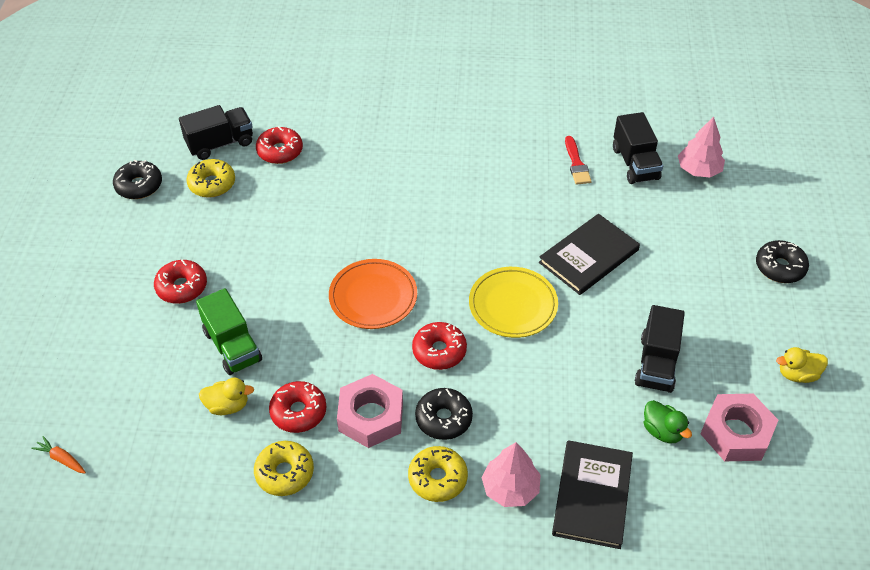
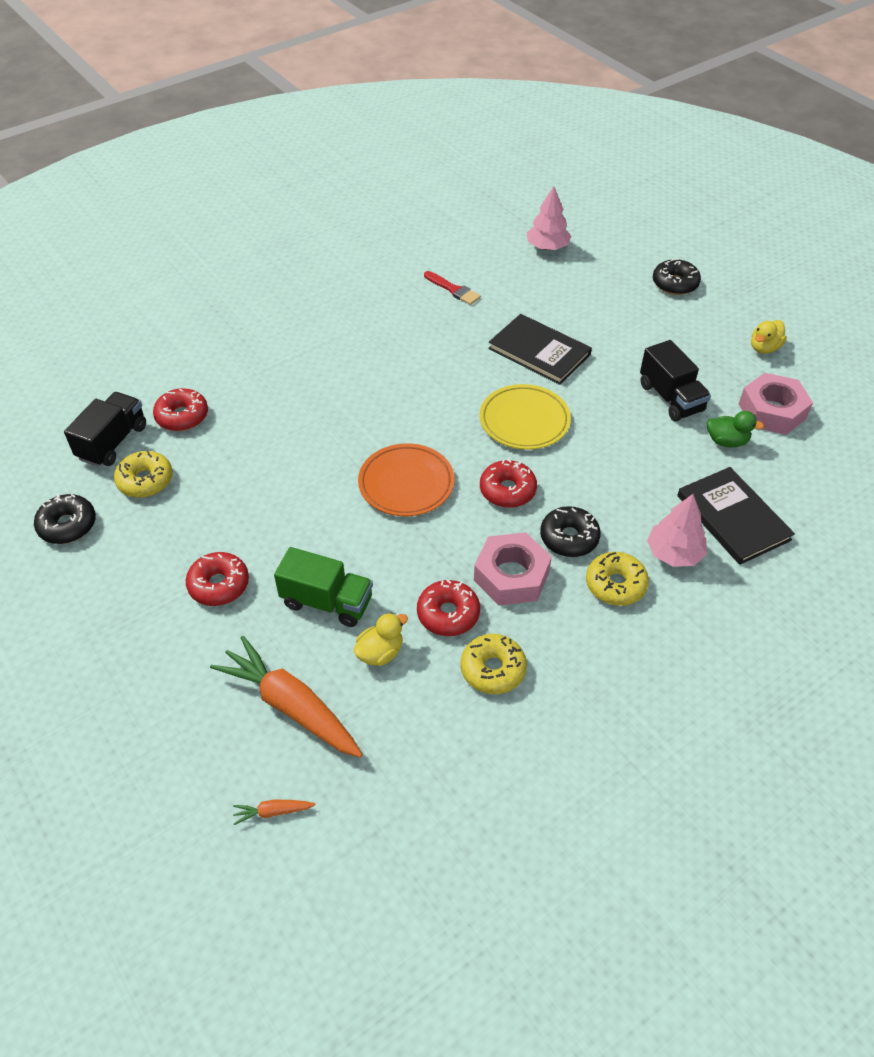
camera: 40 degrees left, 0 degrees up
black book [539,214,640,295] -> black book turned 60 degrees counterclockwise [488,314,592,385]
black truck [613,112,663,184] -> none
none -> orange carrot [210,636,363,758]

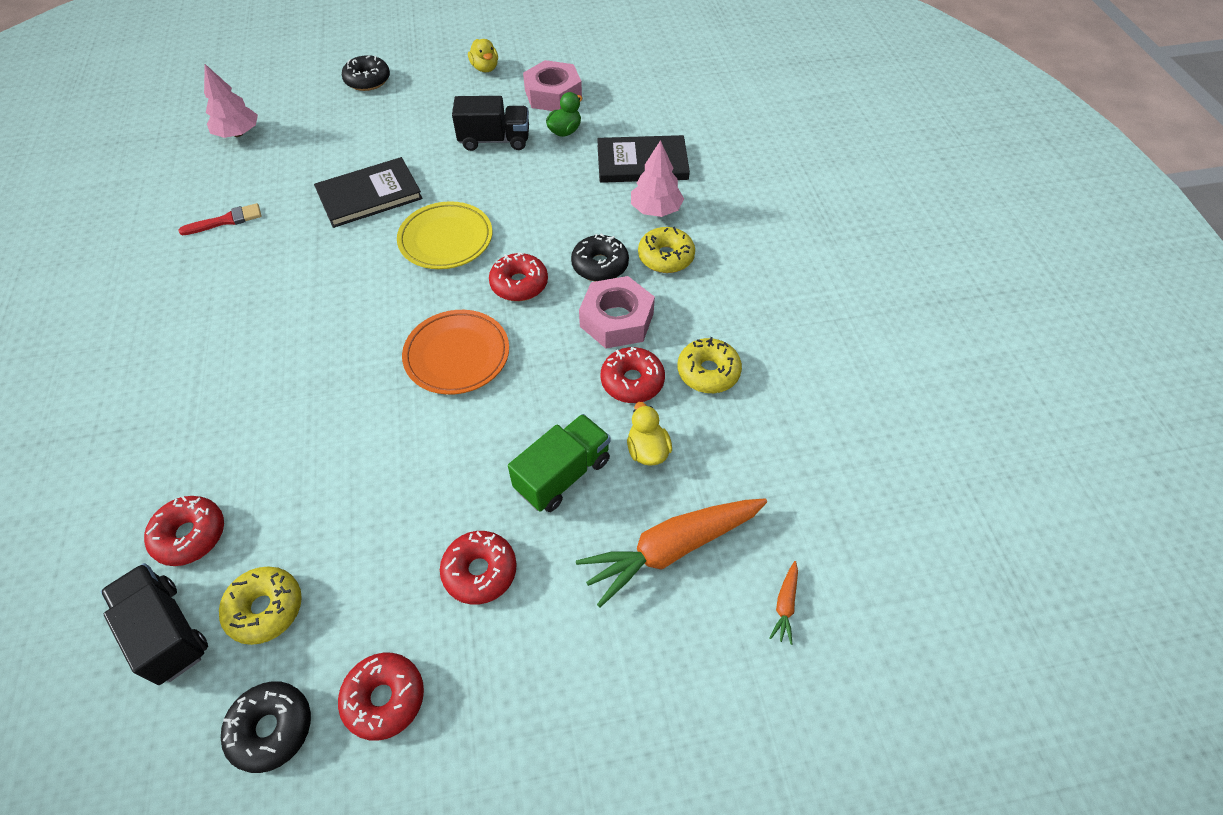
camera: 65 degrees left, 5 degrees up
none -> red donut [338,653,424,741]

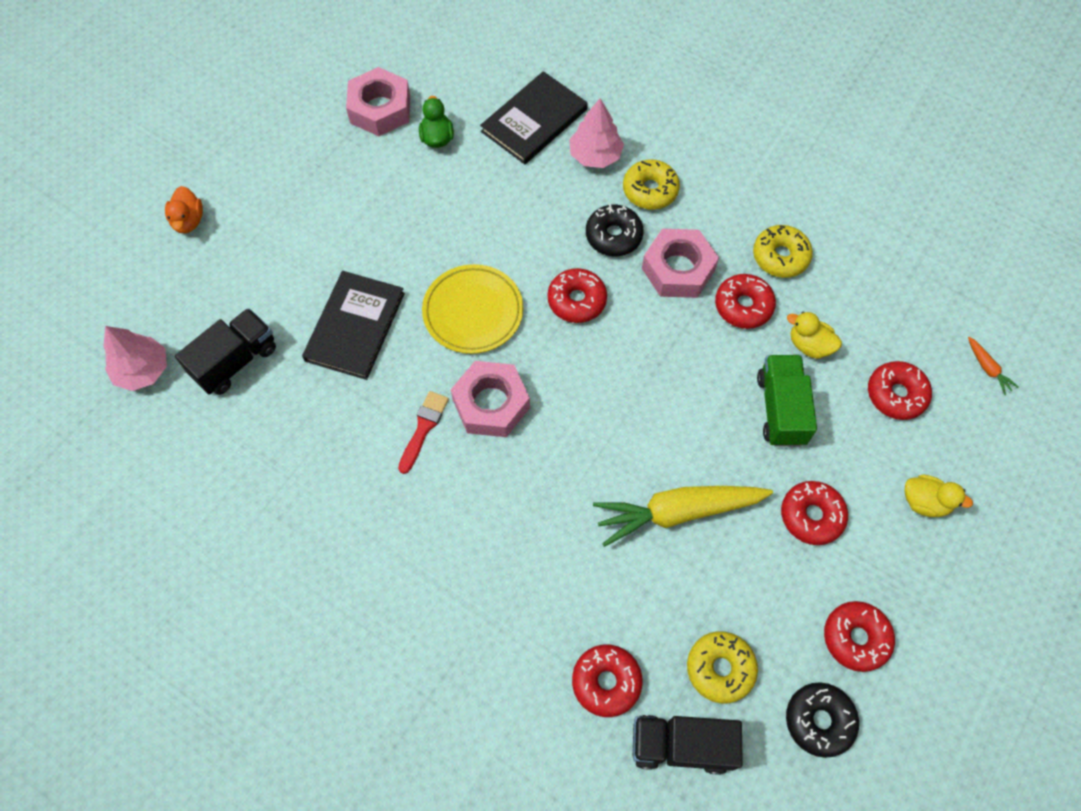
camera: 45 degrees left, 10 degrees up
red brush [178,203,261,235] -> red brush moved to [398,391,449,474]
black donut [342,55,390,91] -> orange duck [165,186,203,234]
orange plate [402,310,509,395] -> none
black truck [452,96,529,151] -> black truck moved to [175,308,276,395]
yellow duck [468,39,498,72] -> yellow duck moved to [904,475,973,517]
orange carrot [576,499,767,607] -> red donut [868,361,932,420]
none -> pink nut [451,361,530,437]
none -> yellow carrot [593,486,773,547]

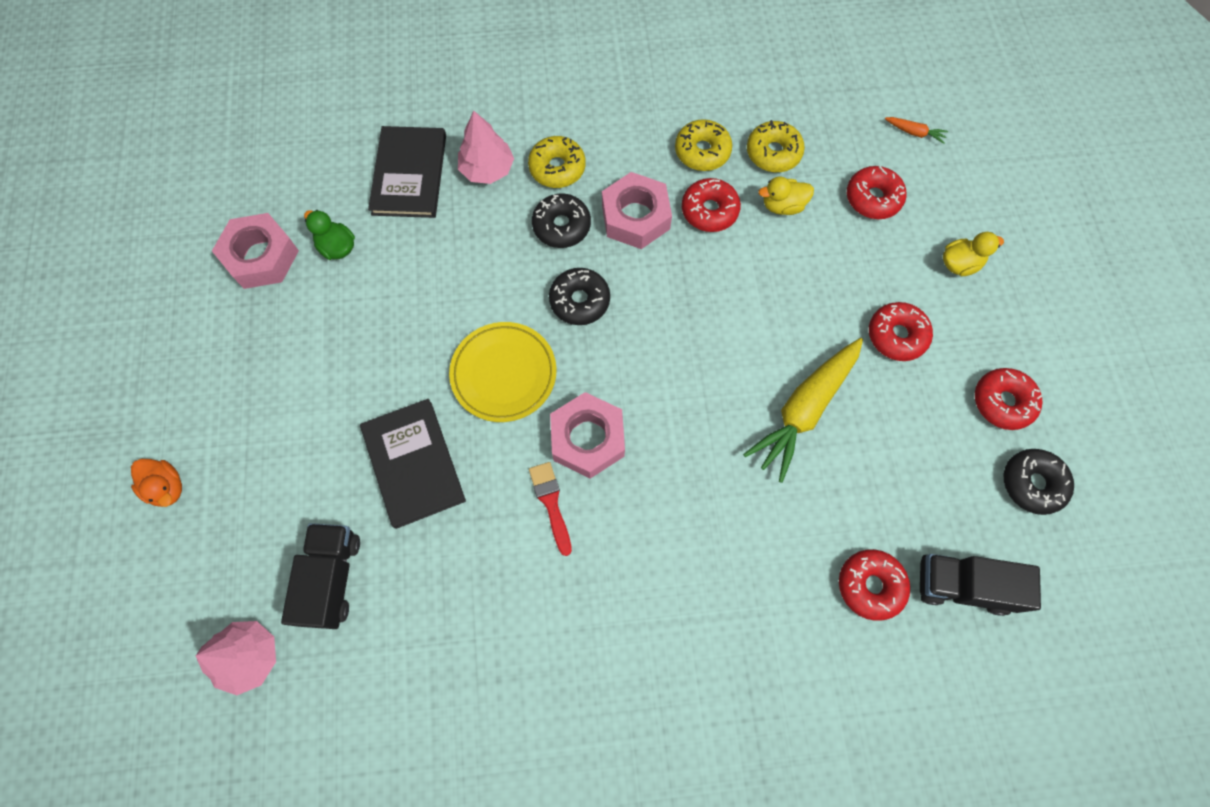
camera: 40 degrees left, 5 degrees up
red donut [548,268,607,323] -> black donut [549,268,610,325]
black truck [633,715,743,775] -> black truck turned 45 degrees clockwise [920,554,1041,616]
yellow donut [687,631,758,704] -> yellow donut moved to [747,120,805,172]
green truck [757,355,817,447] -> none

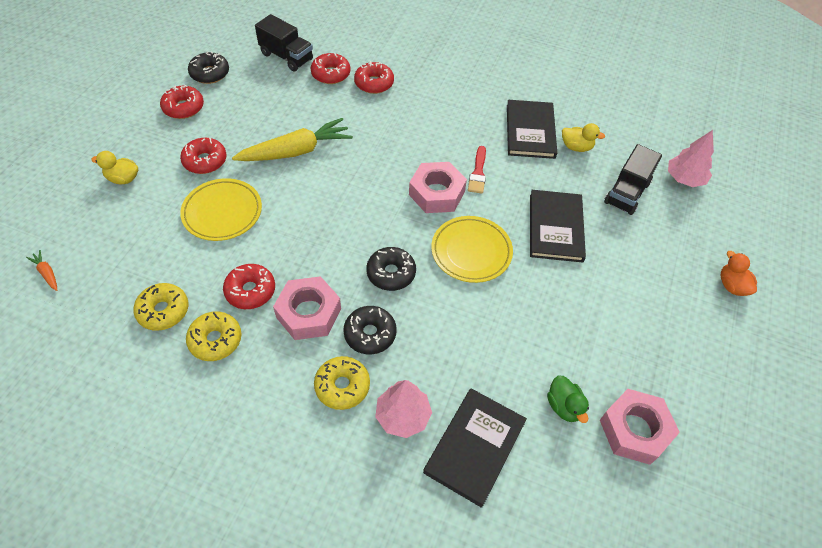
camera: 155 degrees left, 15 degrees down
yellow duck [758,177,814,215] -> yellow duck moved to [562,123,605,152]
red donut [847,166,906,219] -> red donut moved to [354,61,394,94]
none -> yellow plate [180,178,262,241]
none -> black book [507,100,557,159]

